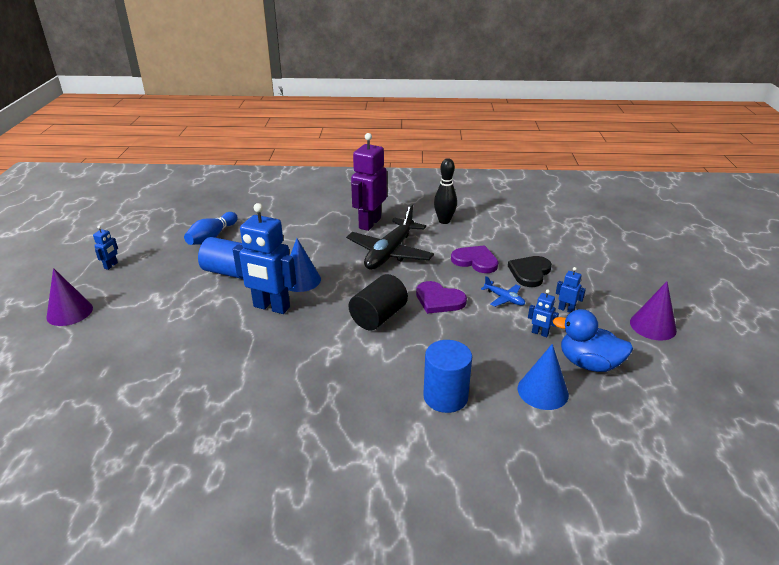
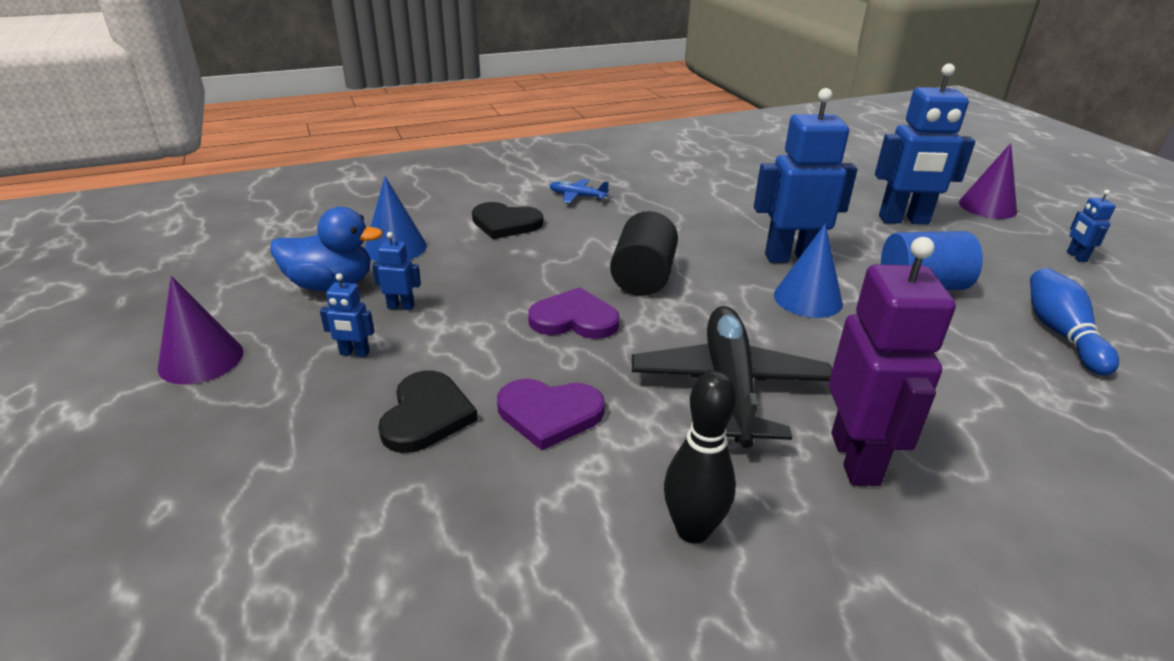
camera: 155 degrees right, 0 degrees up
blue cylinder [423,340,472,413] -> black heart [472,202,543,239]
blue plane [481,276,525,307] -> blue plane moved to [549,179,609,203]
none -> blue robot [875,63,975,224]

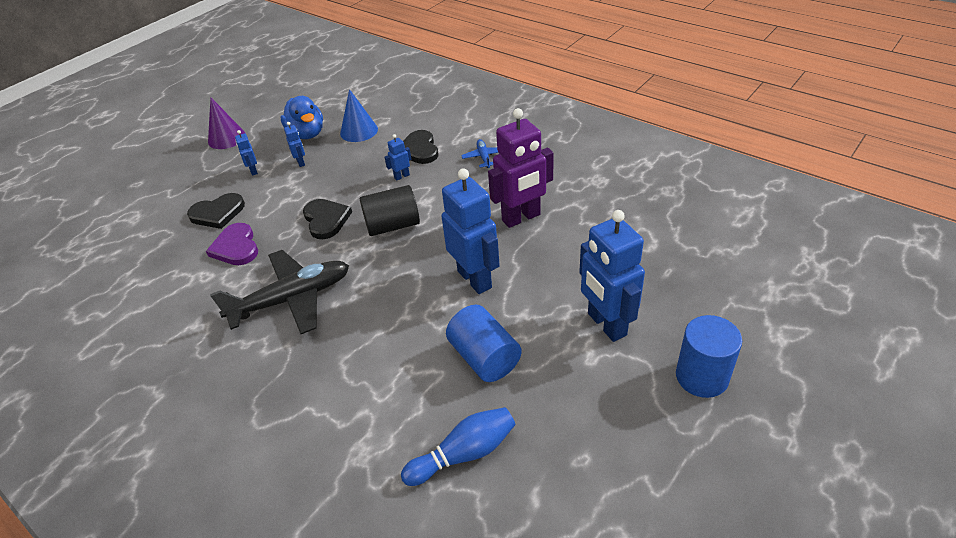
camera: 65 degrees right, 10 degrees up
purple heart [528,287,620,339] -> black heart [303,199,352,239]
black bowling pin [664,371,737,544] -> none
blue cone [774,224,843,318] -> none
purple robot [829,237,956,486] -> purple robot moved to [488,108,554,228]
purple cone [959,143,1017,219] -> blue cylinder [676,315,742,398]
blue robot [1067,190,1116,262] -> blue robot moved to [384,134,411,180]

